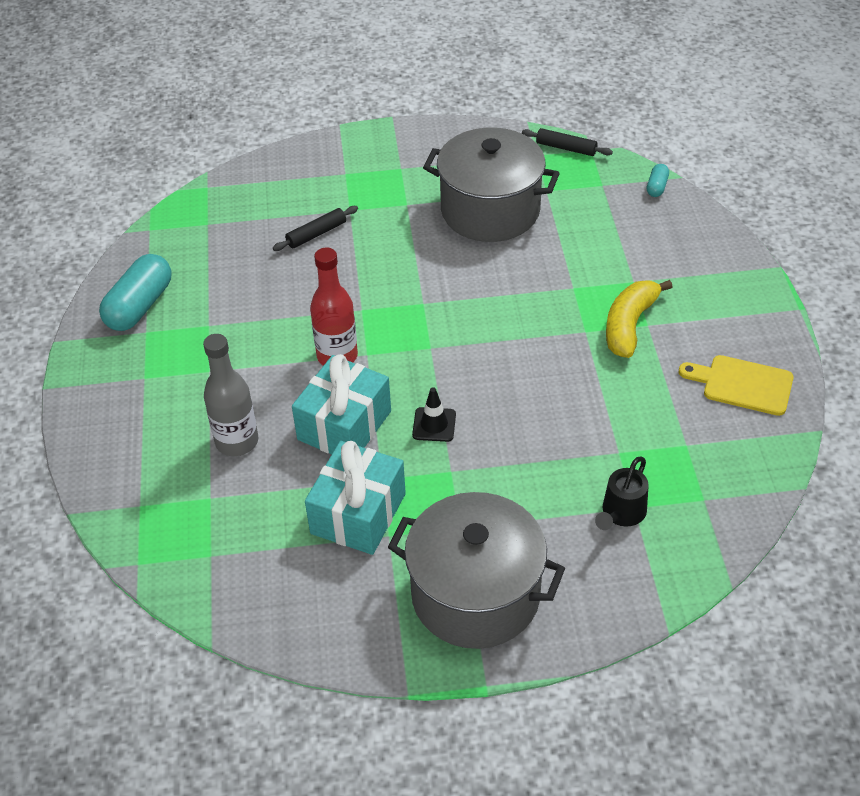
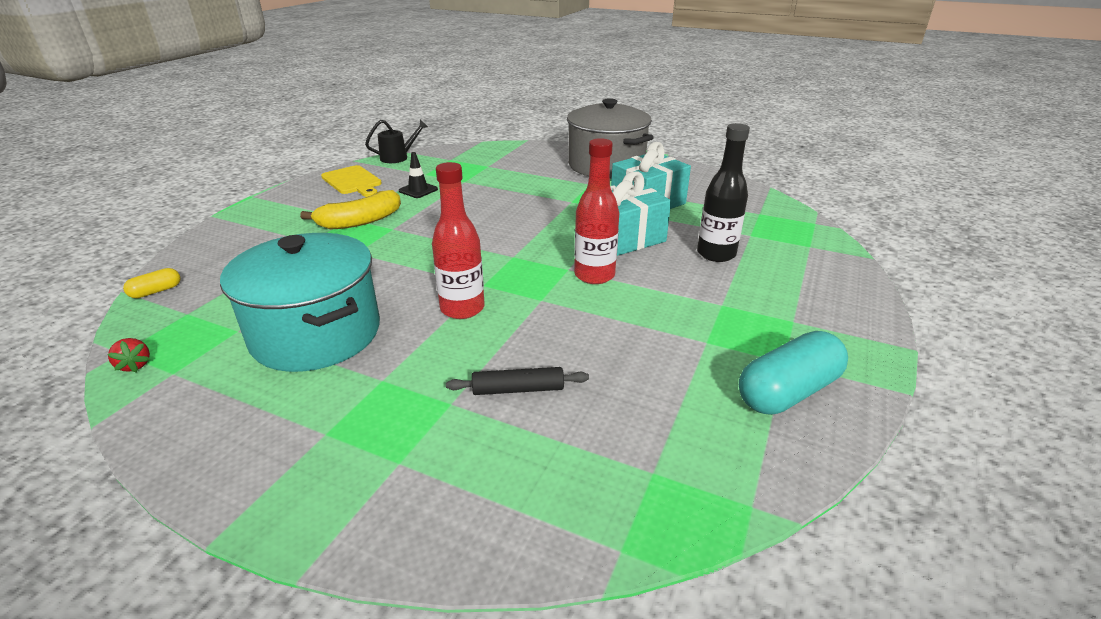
camera: 150 degrees left, 15 degrees down
grey bottle [203,334,258,456] -> black bottle [697,123,750,262]
black traffic cone [412,387,456,442] -> black traffic cone moved to [399,152,438,198]
grey pot [423,128,560,242] -> turquoise pot [220,233,380,372]
black rolling pin [522,128,613,156] -> red strawberry [107,338,150,372]
black watering can [595,456,649,530] -> black watering can moved to [365,120,428,163]
turquoise capsule [647,164,669,197] -> yellow capsule [123,268,180,298]
none -> red bottle [432,162,485,319]

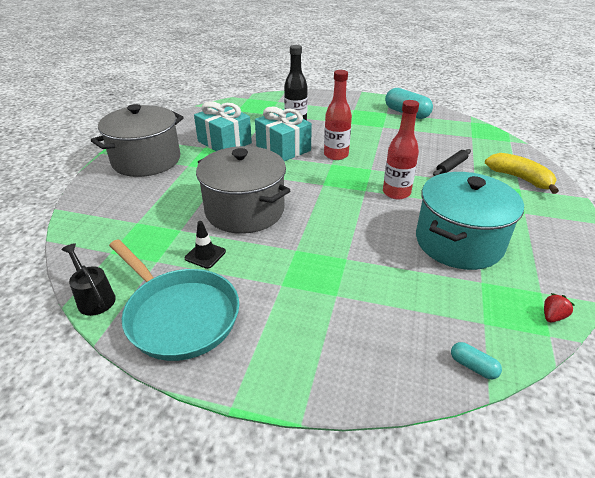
camera: 100 degrees left, 5 degrees up
yellow capsule [123,268,180,298] -> turquoise capsule [451,342,502,379]
yellow banana [300,190,401,230] -> yellow banana moved to [485,153,559,194]
yellow cutting board [321,165,382,197] -> turquoise pan [109,239,239,361]
black rolling pin [446,367,589,395] -> black rolling pin turned 60 degrees clockwise [433,149,471,176]
none -> grey pot [196,146,291,234]

